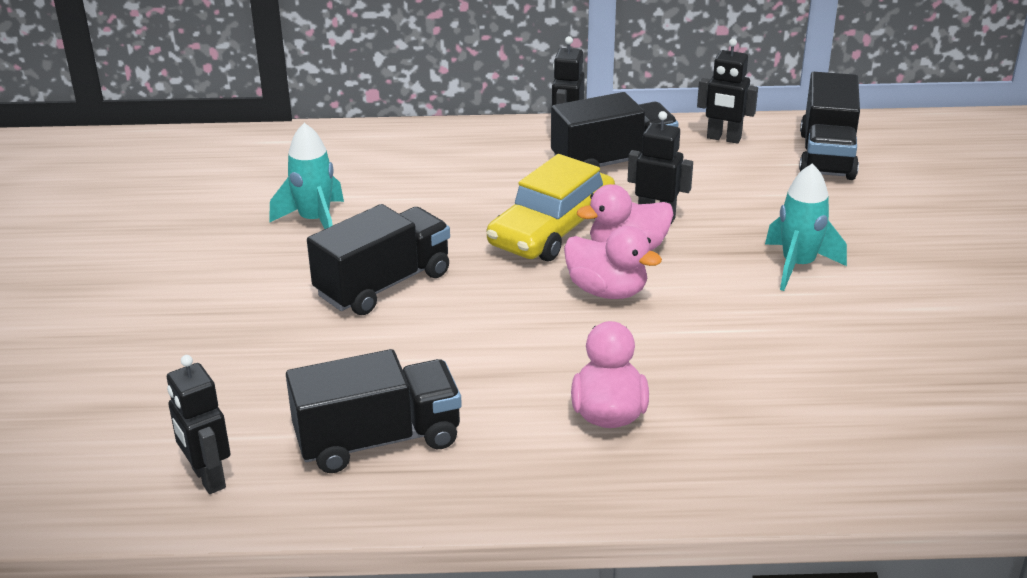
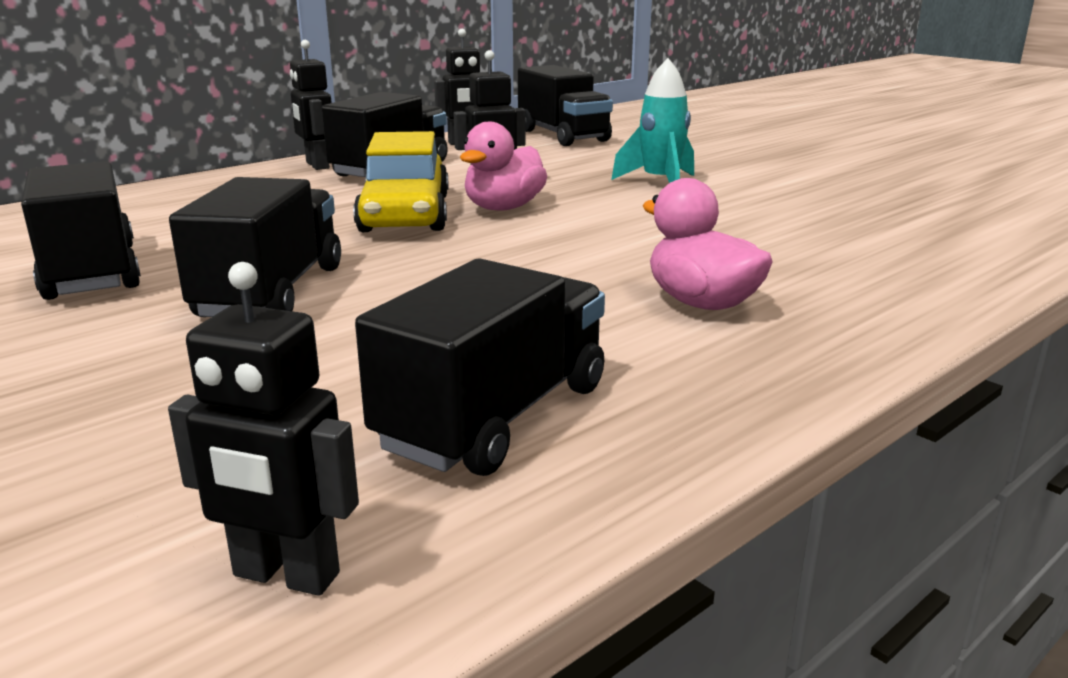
camera: 40 degrees left, 10 degrees down
turquoise rocket [269,123,344,229] -> black truck [21,161,141,300]
pink duck [564,226,662,299] -> none

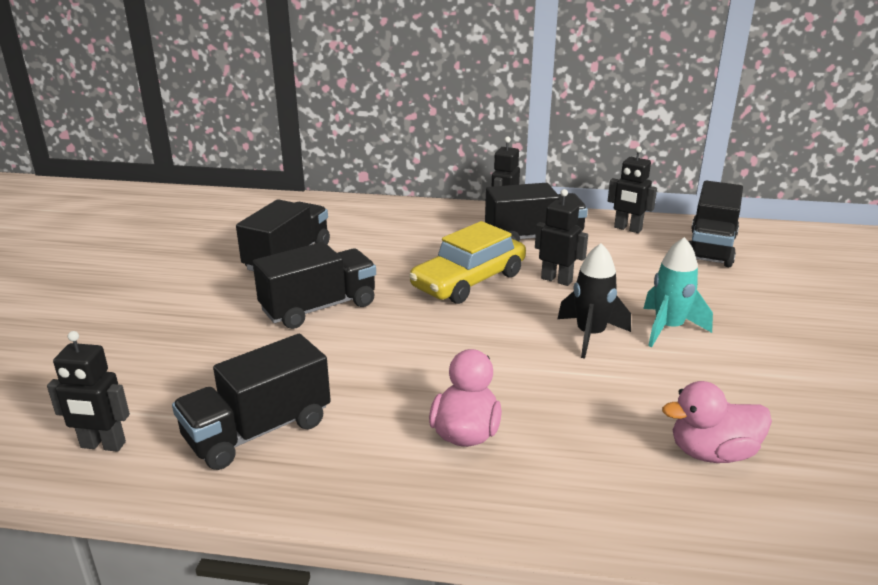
camera: 50 degrees right, 5 degrees up
black robot [168,262,359,596] -> black robot turned 60 degrees counterclockwise [47,331,130,452]
black truck [355,259,605,476] -> black truck turned 150 degrees clockwise [172,334,331,470]
pink duck [460,122,547,211] -> pink duck moved to [662,381,772,463]
none -> black rocket [557,243,631,359]

